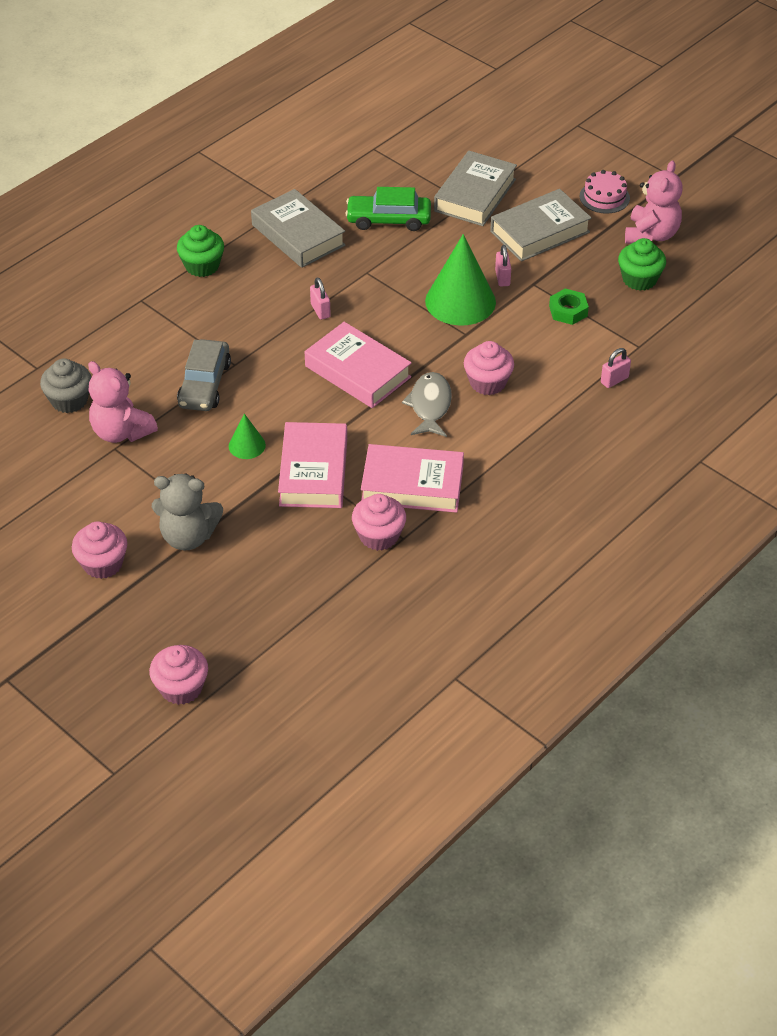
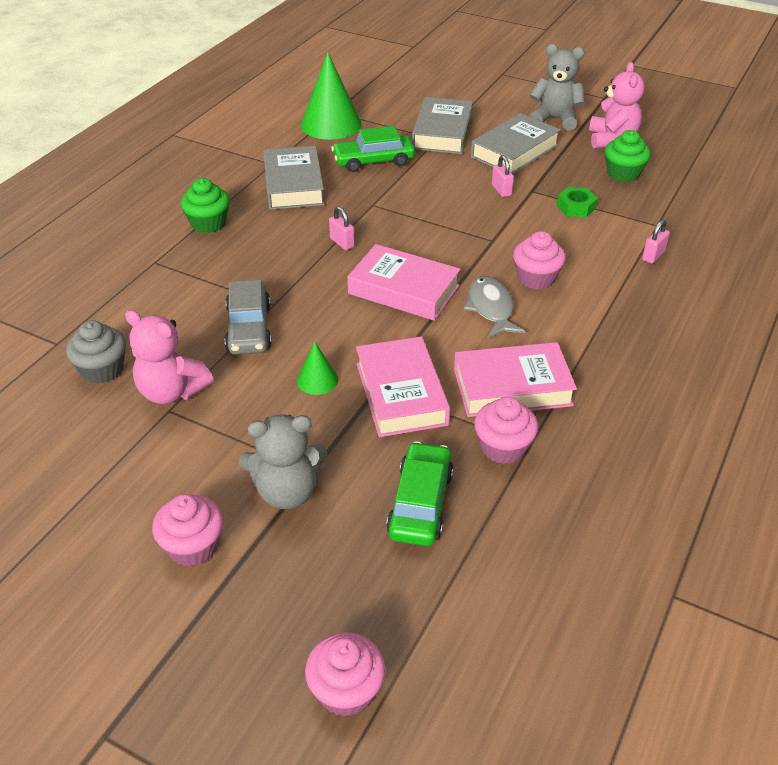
camera: 15 degrees left, 5 degrees down
grey book [251,189,346,268] -> grey book turned 45 degrees clockwise [263,146,325,210]
green cone [425,234,496,326] -> green cone moved to [301,52,362,140]
pink cake [580,170,630,214] -> grey teddy bear [530,44,585,130]
none -> green car [386,441,454,546]

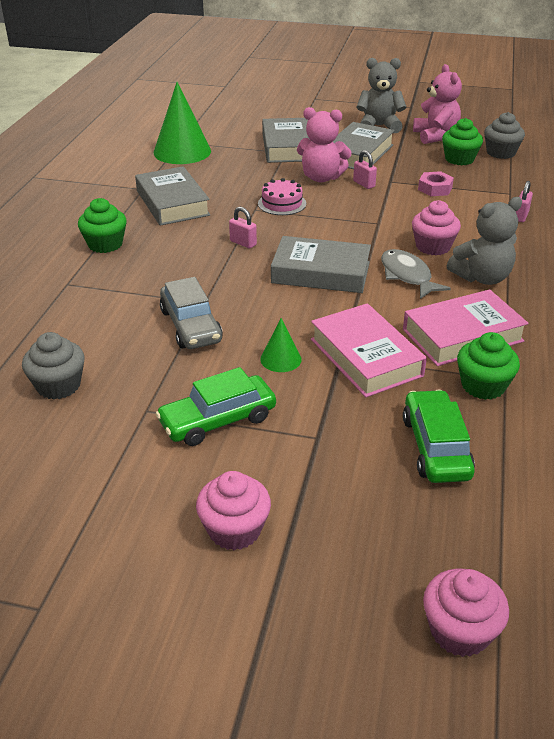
camera: 15 degrees left, 5 degrees down
pink teddy bear [125,310,214,404] -> pink teddy bear moved to [297,107,352,182]
grey teddy bear [239,415,327,509] -> grey teddy bear moved to [447,197,522,285]
green car [331,126,415,172] -> green car moved to [155,367,276,446]
pink book [347,244,461,320] -> grey book [271,236,371,293]
pink cupcake [474,397,538,464] -> green cupcake [457,332,520,400]
green nut [557,187,598,217] -> pink nut [418,171,454,196]
none -> pink cake [258,178,306,215]
none -> grey cupcake [484,112,525,159]

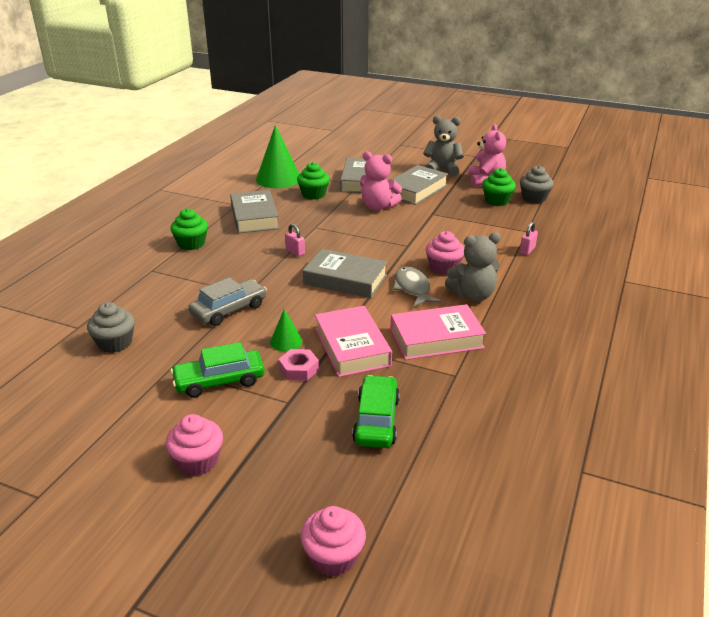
camera: 10 degrees right, 5 degrees down
grey car [160,277,223,349] -> grey car turned 120 degrees counterclockwise [188,277,267,326]
pink cake [258,178,306,215] -> none
pink padlock [353,150,377,189] -> none
pink nut [418,171,454,196] -> pink nut moved to [279,349,319,381]
green cupcake [457,332,520,400] -> green cupcake moved to [297,162,330,200]

